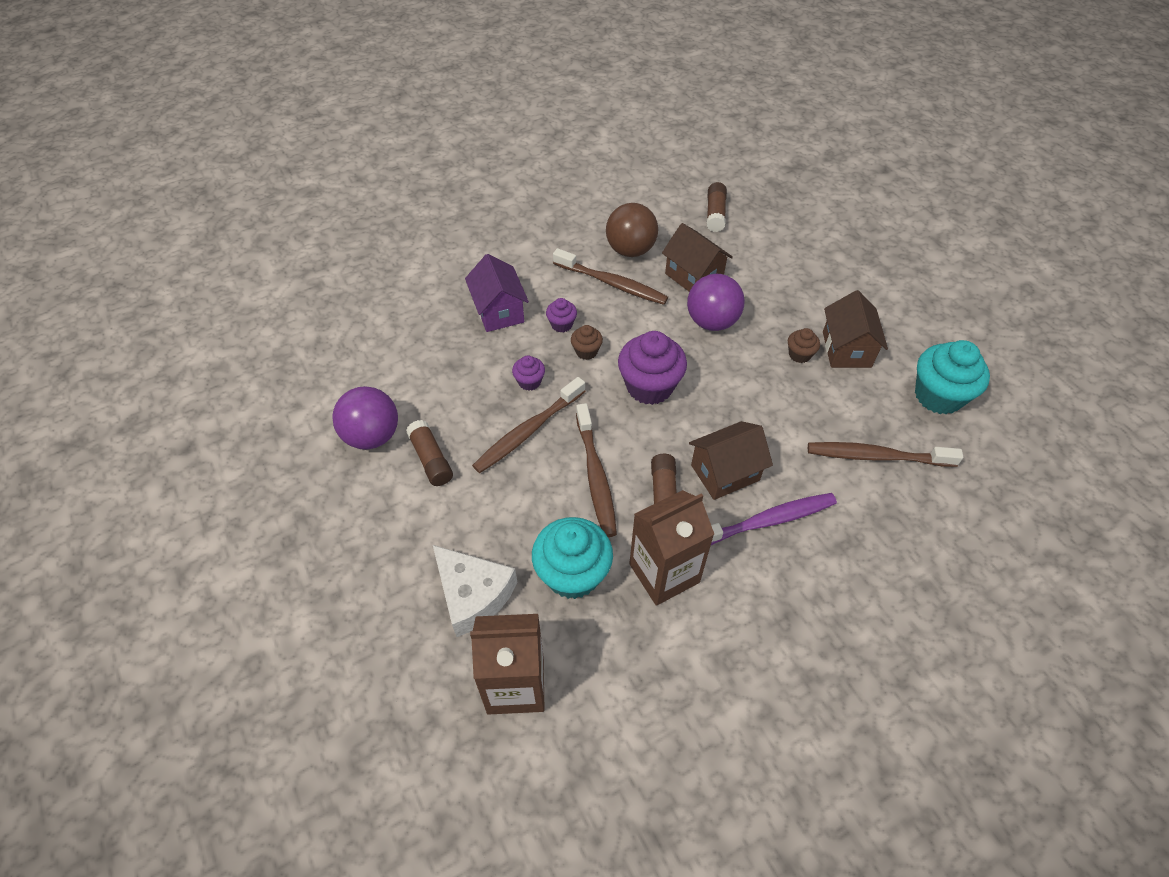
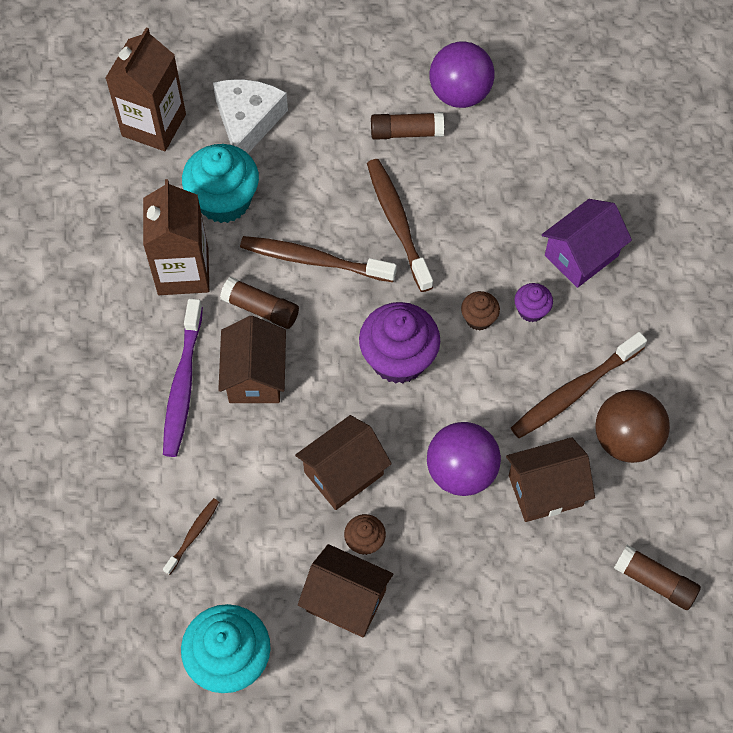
camera: 115 degrees right, 10 degrees up
white cheese [433,545,518,637] -> white cheese turned 120 degrees clockwise [213,79,288,153]
purple house [465,254,529,332] -> purple house turned 45 degrees counterclockwise [542,199,632,288]
purple cupcake [512,355,545,391] -> none
brown toothbrush [808,442,963,467] -> brown toothbrush [163,498,219,575], size x0.51
none -> brown house [295,415,392,510]

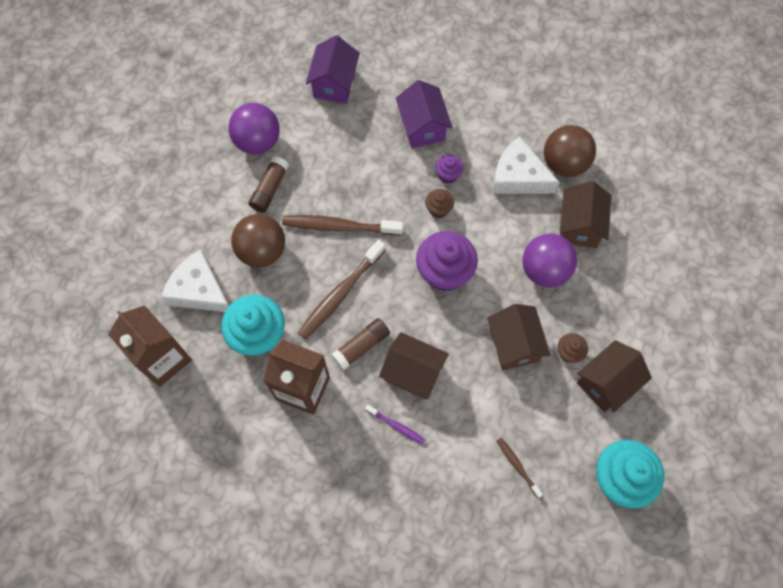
camera: 65 degrees left, 5 degrees up
purple toothbrush [163,299,203,457] -> purple toothbrush [365,405,425,445], size x0.51
brown toothbrush [511,332,647,438] -> white cheese [492,136,560,194]
brown glue stick [614,545,701,610] -> none
none -> brown ball [231,214,285,267]
none -> purple house [306,35,360,104]

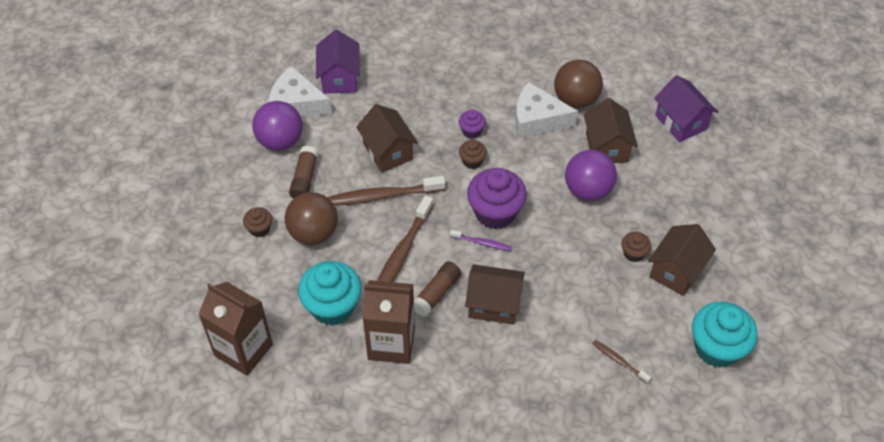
camera: 15 degrees left, 15 degrees down
white cheese [161,250,229,312] -> white cheese moved to [269,66,332,117]
purple toothbrush [365,405,425,445] -> purple toothbrush moved to [450,230,512,251]
purple house [396,80,452,148] -> purple house moved to [654,75,718,142]
brown house [487,304,551,370] -> brown house moved to [356,104,418,173]
none -> brown cupcake [243,207,272,237]

